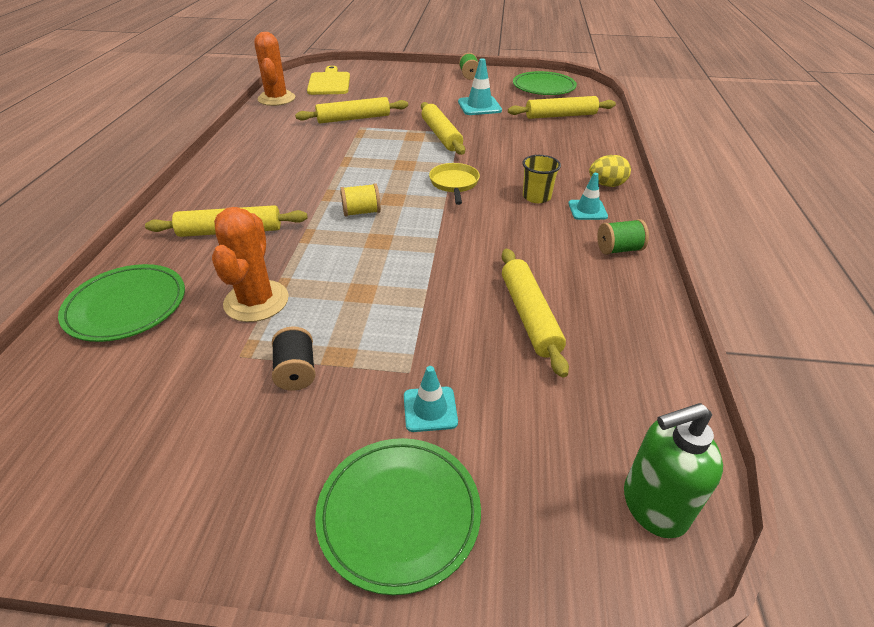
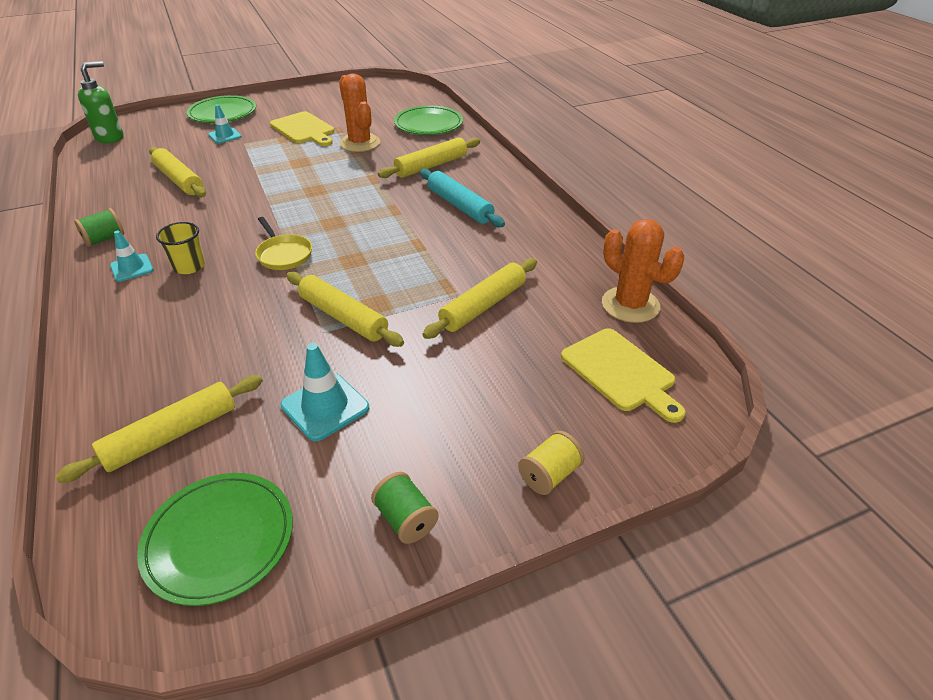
camera: 150 degrees right, 0 degrees up
black spool [272,326,316,391] -> yellow cutting board [270,111,334,146]
yellow spool [340,183,381,216] -> yellow spool moved to [518,431,585,495]
yellow egg [589,155,631,187] -> none
none -> turquoise rolling pin [420,169,505,227]

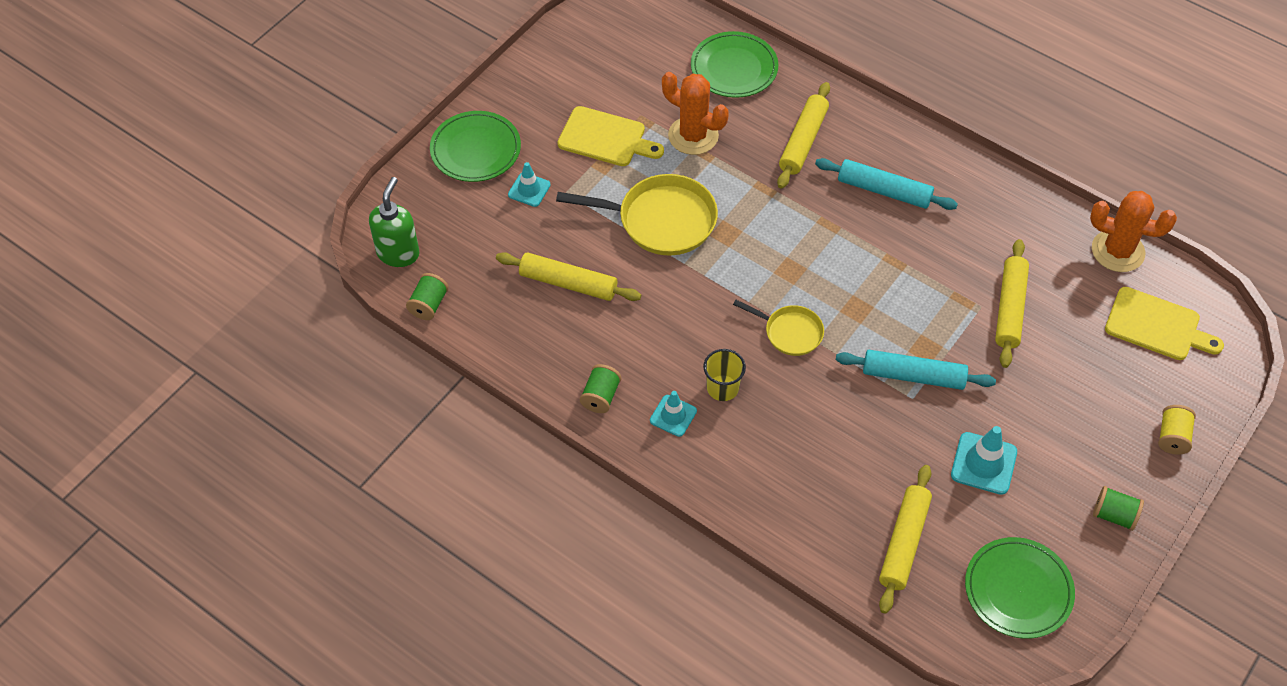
camera: 30 degrees left, 15 degrees up
yellow rolling pin [286,272,404,347] -> turquoise rolling pin [836,350,996,390]
none -> green spool [406,273,449,320]
none -> yellow pan [556,174,718,255]

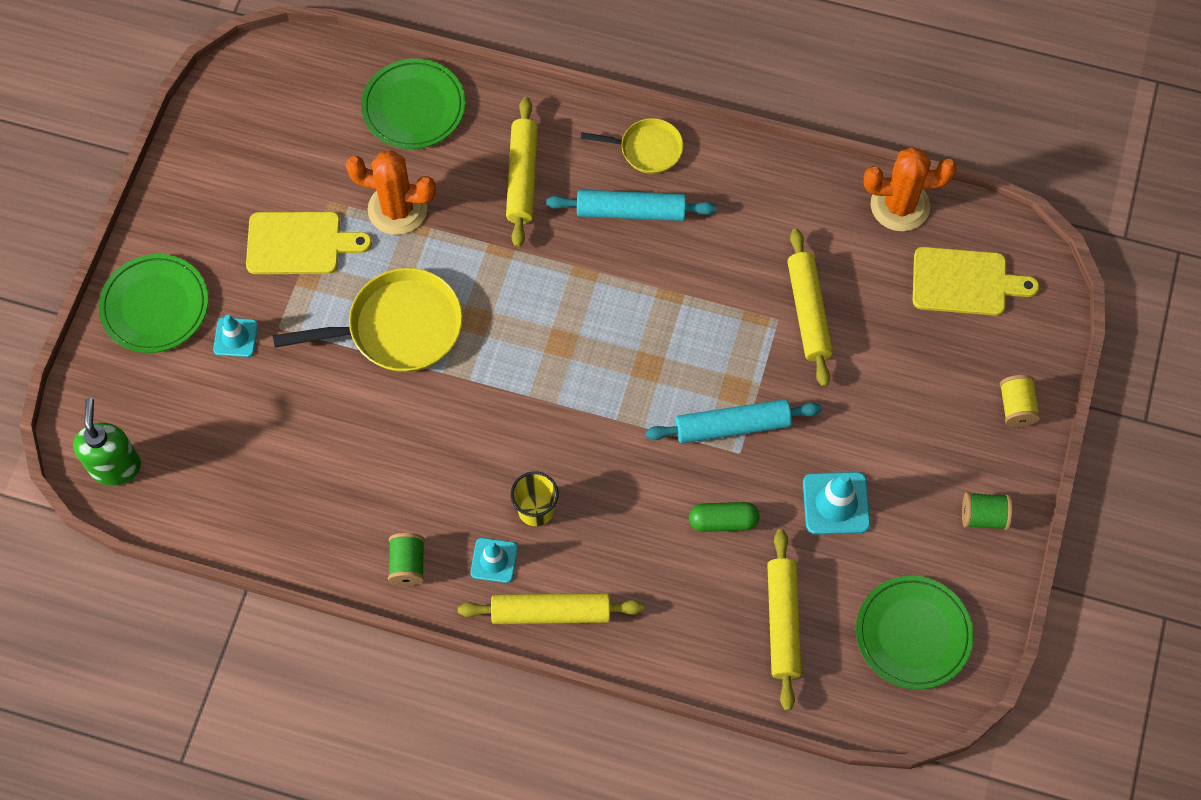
camera: 20 degrees left, 10 degrees up
green spool [406,273,449,320] -> none
yellow rolling pin [496,252,641,301] -> yellow rolling pin moved to [458,593,644,624]
yellow pan [733,300,824,356] -> yellow pan moved to [580,118,684,174]
none -> green capsule [689,502,759,532]

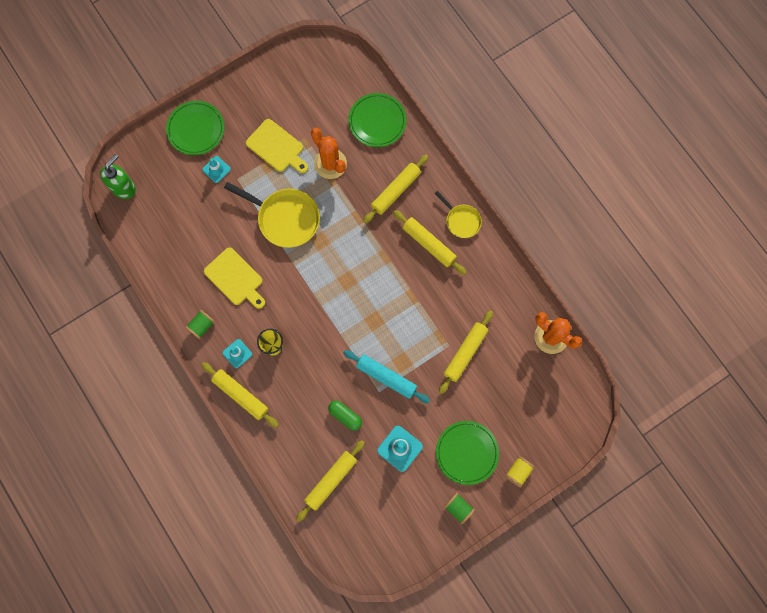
camera: 40 degrees right, 10 degrees up
turquoise rolling pin [546,190,717,221] -> yellow rolling pin [393,210,466,275]
green plate [856,576,973,690] -> green plate moved to [436,421,499,485]
yellow cutting board [913,247,1039,316] -> yellow cutting board moved to [204,247,265,309]

